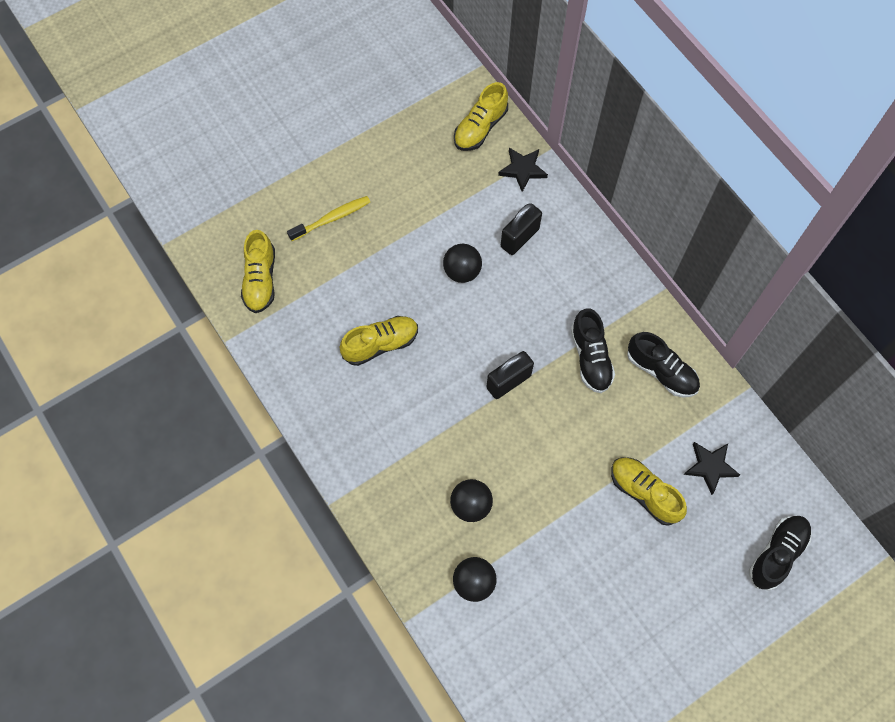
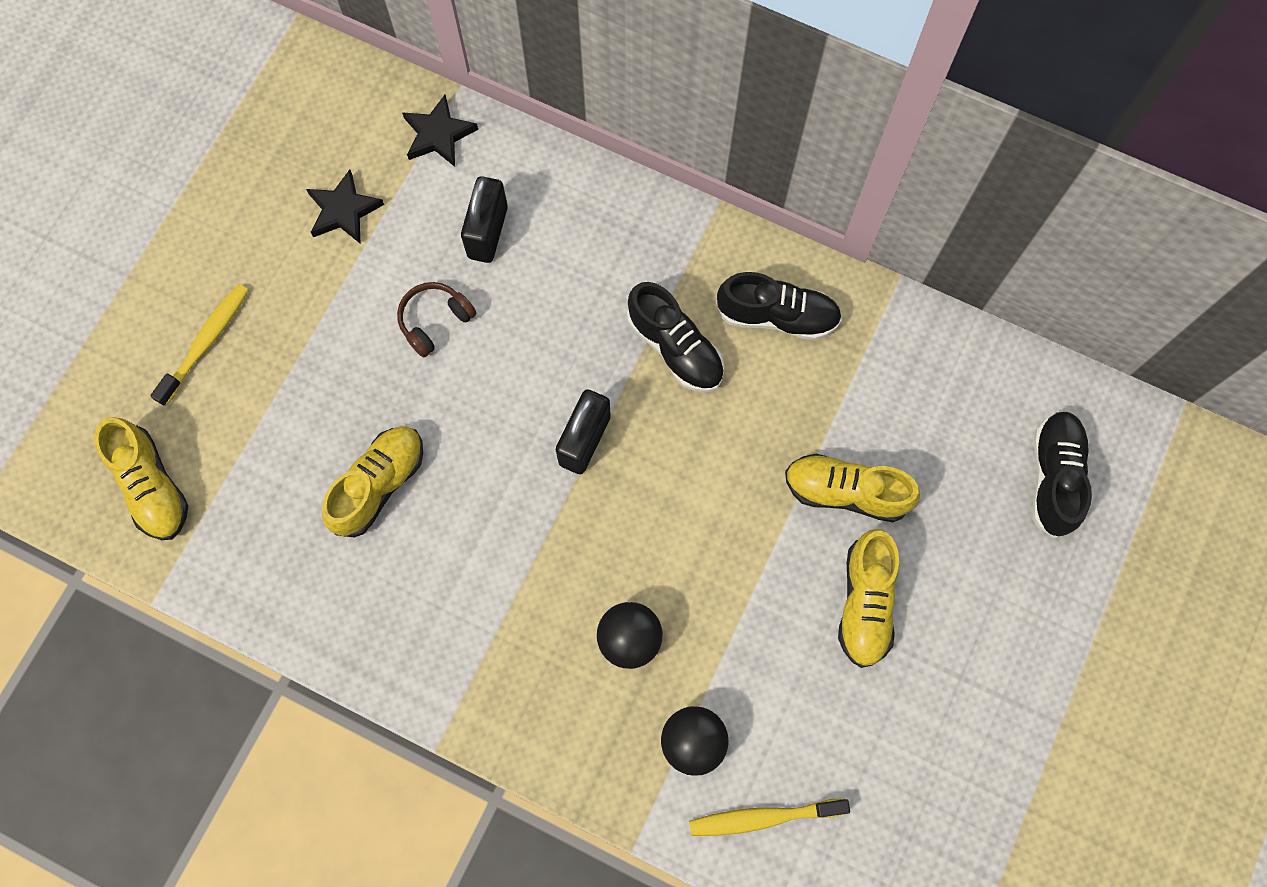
camera: 30 degrees left, 5 degrees up
black ball [443,244,482,283] -> brown headphones [397,282,476,358]
yellow shoe [454,82,508,151] -> yellow shoe moved to [838,529,899,668]
black star [684,442,740,495] -> black star moved to [306,169,384,243]
none -> yellow toothbrush [689,799,850,836]

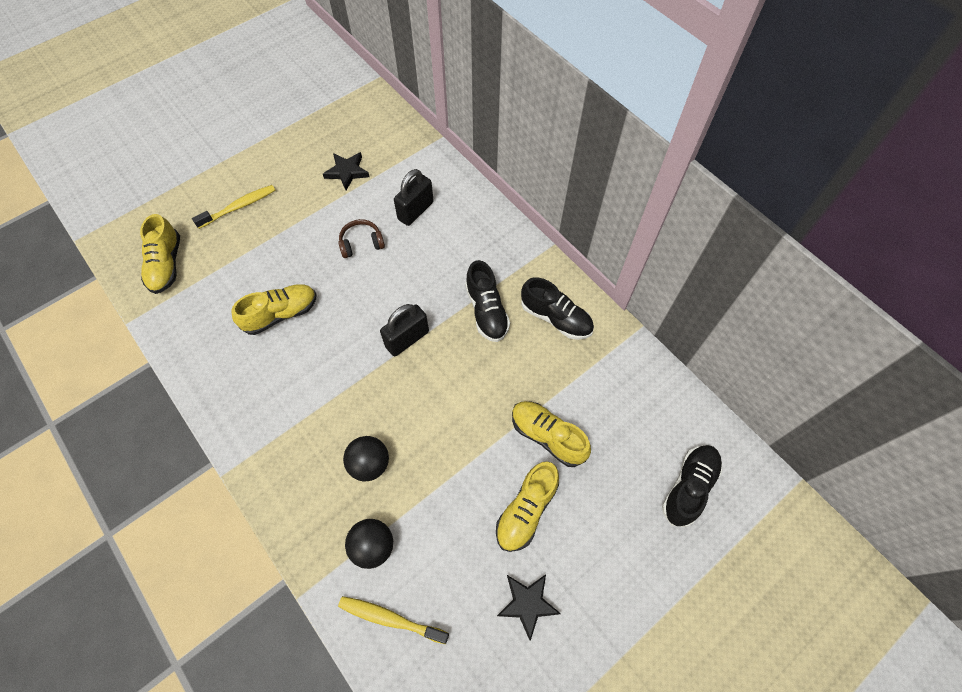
camera: 25 degrees right, 10 degrees down
black star [402,95,478,167] -> black star moved to [497,574,561,641]

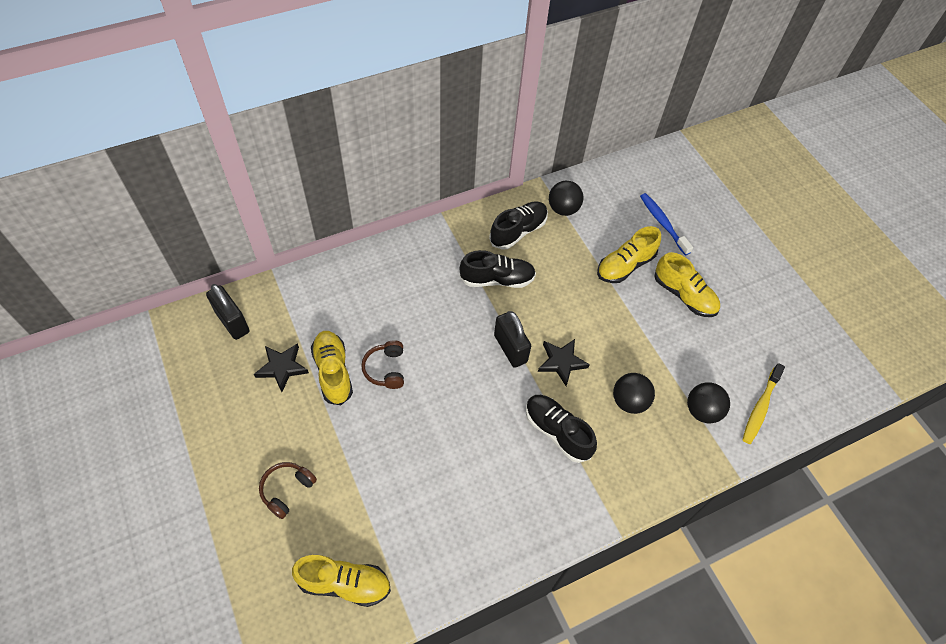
camera: 80 degrees left, 5 degrees down
yellow toothbrush [192,185,275,229] -> brown headphones [259,462,317,519]
yellow shoe [231,284,316,335] -> yellow shoe moved to [311,331,353,405]
black padlock [394,169,434,226] -> black padlock moved to [206,284,249,340]
black star [497,574,561,641] -> black star moved to [538,339,590,386]
black shoe [662,445,722,527] -> black shoe moved to [526,395,597,463]
none -> black ball [549,181,584,216]
none -> blue toothbrush [640,193,693,255]

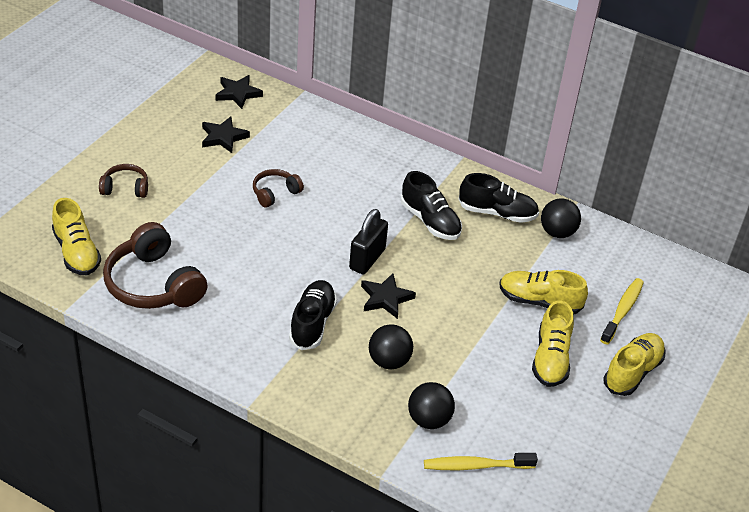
camera: 55 degrees right, 15 degrees down
black padlock [206,284,249,340] -> black star [215,75,263,109]
yellow shoe [311,331,353,405] -> yellow shoe moved to [603,333,666,396]
blue toothbrush [640,193,693,255] -> yellow toothbrush [600,278,644,345]
none -> brown headphones [103,222,208,309]

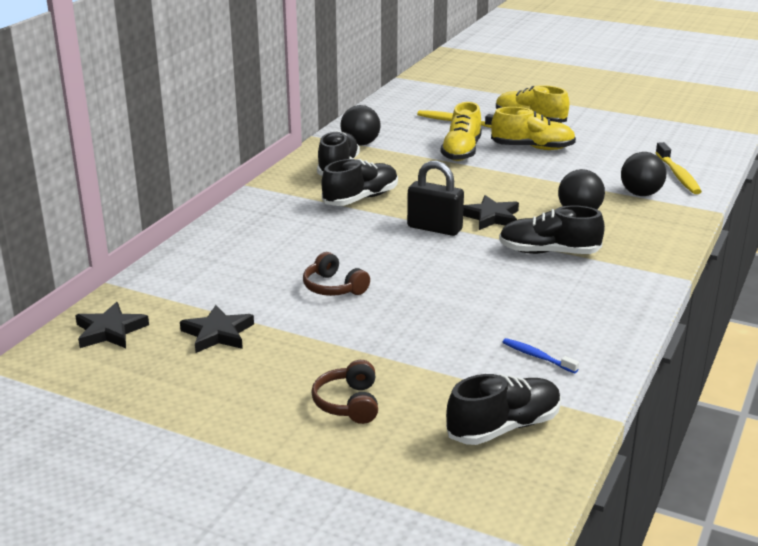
camera: 90 degrees left, 15 degrees down
yellow shoe [52,198,101,275] -> black shoe [446,374,561,445]
brown headphones [103,222,208,309] -> blue toothbrush [502,338,579,373]

